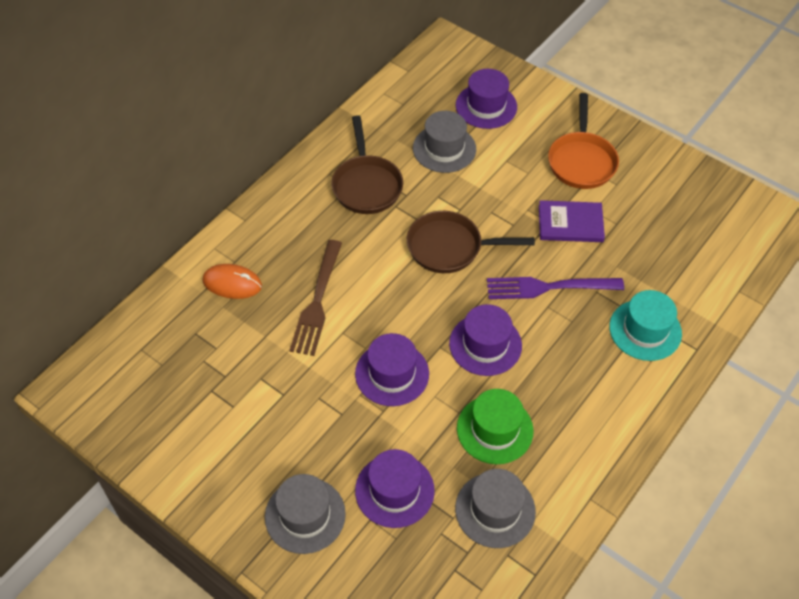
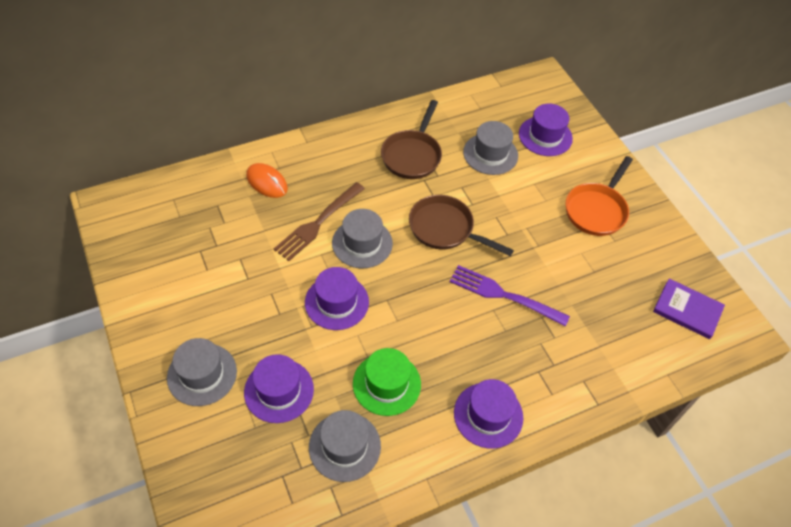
camera: 25 degrees right, 0 degrees up
purple hat [449,304,522,376] -> purple hat moved to [454,379,523,449]
purple book [539,200,605,242] -> purple book moved to [653,278,725,339]
turquoise hat [609,290,682,361] -> none
none -> grey hat [332,209,393,268]

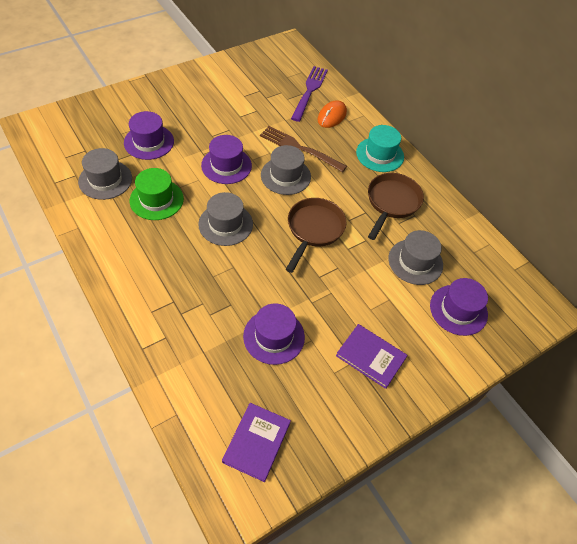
camera: 80 degrees right, 0 degrees up
grey hat [167,338,237,406] -> grey hat moved to [198,192,253,246]
brown pan [381,100,442,179] -> brown pan turned 105 degrees clockwise [368,173,424,240]
purple fork [450,265,570,327] -> purple fork moved to [291,66,328,122]
purple hat [454,379,523,449] -> purple hat moved to [243,303,305,365]
orange pan [566,156,633,236] -> purple book [336,324,407,389]
none -> turquoise hat [356,125,404,172]

